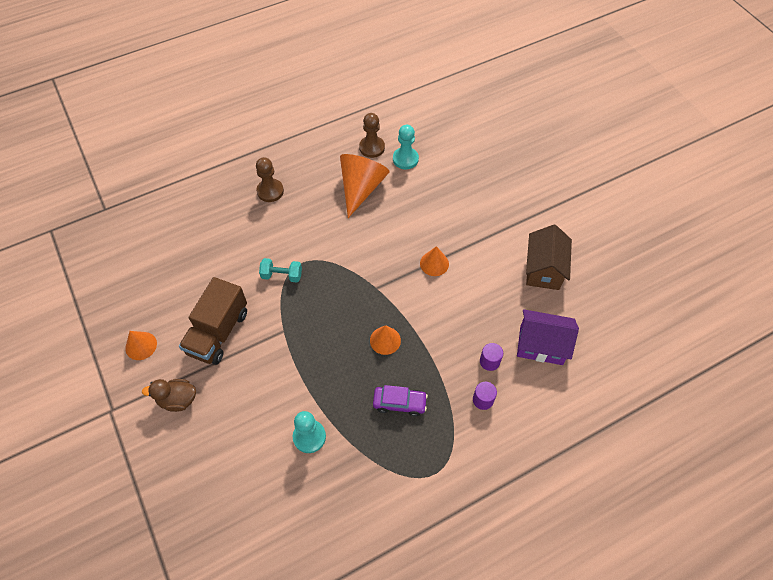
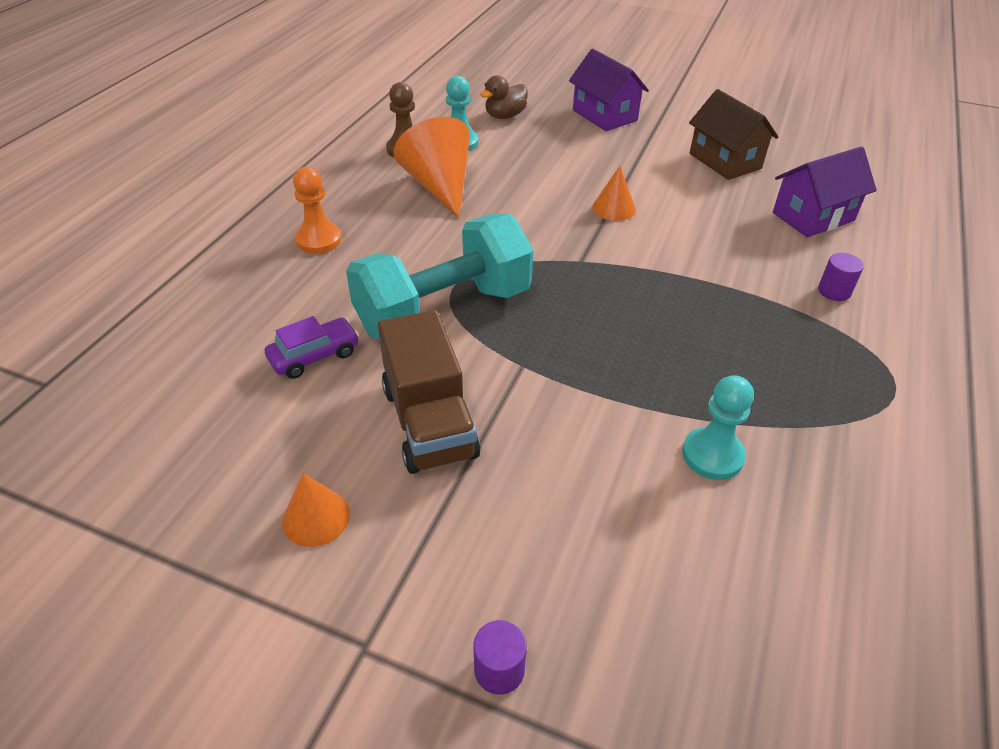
camera: 40 degrees left, 15 degrees down
brown duck [142,379,196,412] -> brown duck moved to [480,75,528,119]
brown pawn [256,157,284,202] -> orange pawn [293,167,342,254]
turquoise dumbbell [259,258,302,282] -> turquoise dumbbell [346,214,533,340], size x2.45
orange cone [370,325,401,355] -> none
purple car [373,385,428,416] -> purple car moved to [265,316,359,379]
purple cylinder [480,343,503,371] -> purple cylinder moved to [474,620,527,695]
none -> purple house [569,49,649,131]

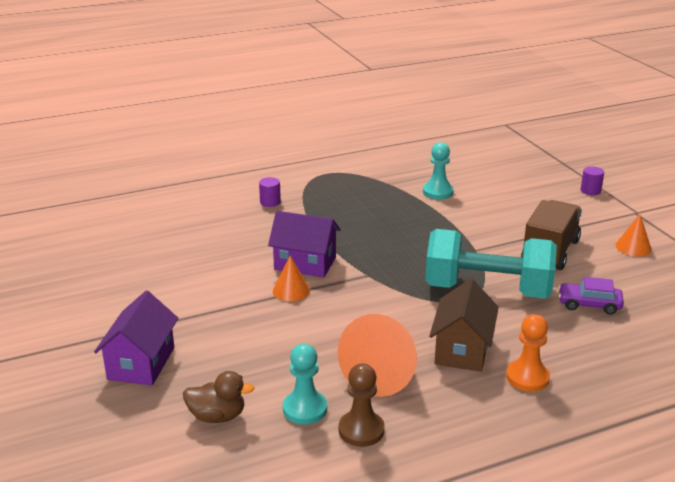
camera: 135 degrees left, 15 degrees down
brown house [689,89,778,180] -> brown house moved to [429,279,499,372]
purple house [773,146,877,237] -> purple house moved to [268,211,340,278]

